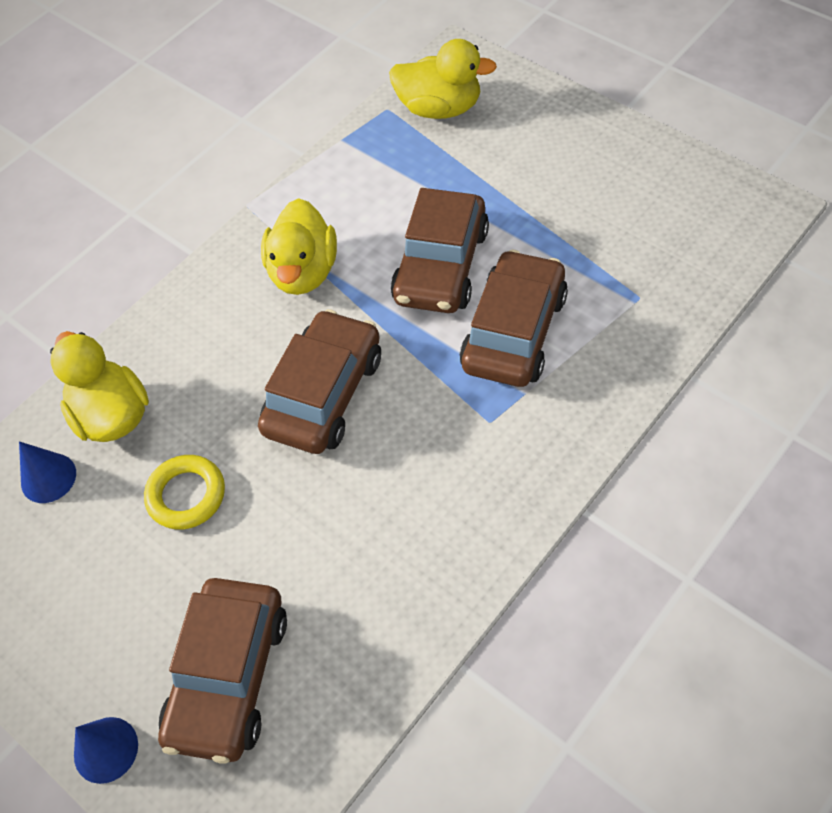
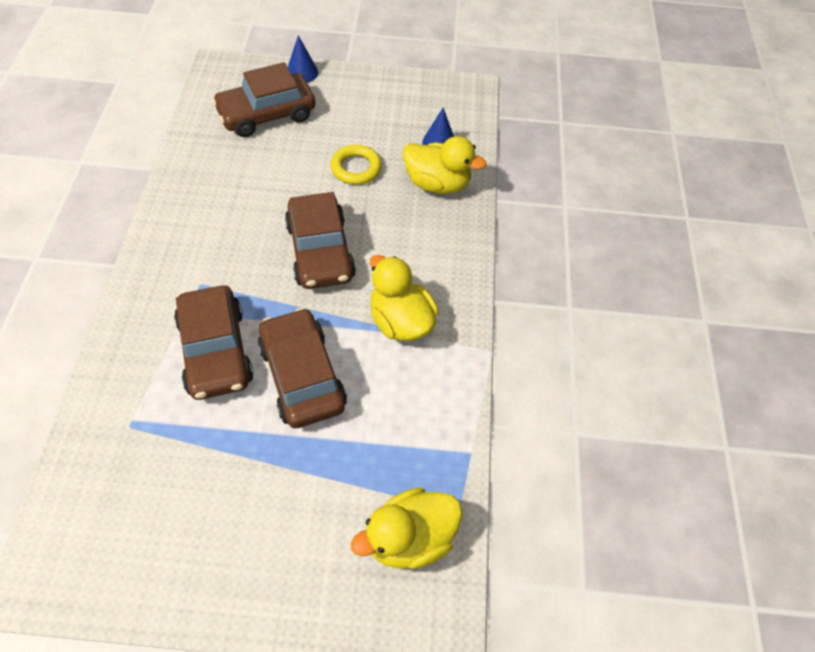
camera: 135 degrees right, 0 degrees up
brown car [158,578,287,764] -> brown car turned 90 degrees counterclockwise [212,62,315,137]

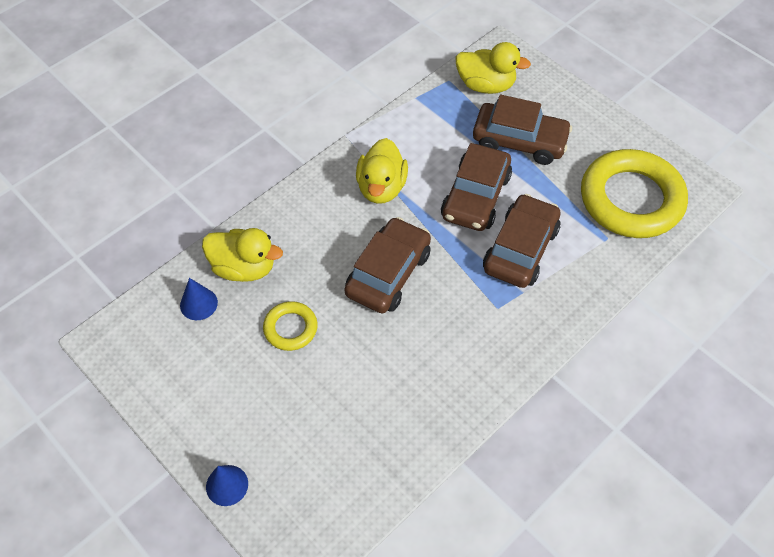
camera: 135 degrees left, 0 degrees up
brown car [212,62,315,137] -> brown car moved to [473,95,572,165]
yellow duck [403,136,486,194] -> yellow duck turned 135 degrees clockwise [202,228,283,282]
none -> yellow ring [581,149,688,238]

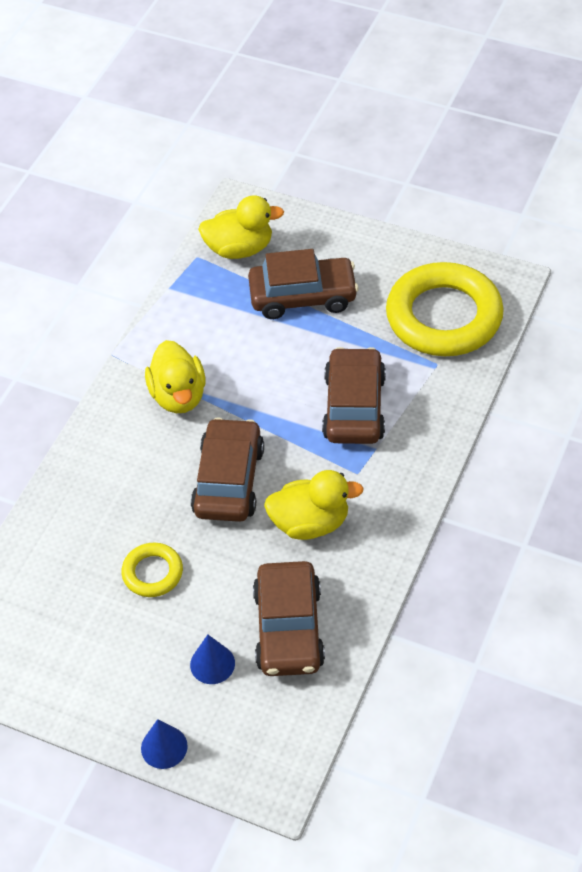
camera: 20 degrees left, 5 degrees down
blue cone [180,278,218,320] -> blue cone moved to [190,635,235,684]
yellow duck [202,228,283,282] -> yellow duck moved to [264,470,364,540]
brown car [441,143,512,231] -> brown car moved to [253,561,325,676]

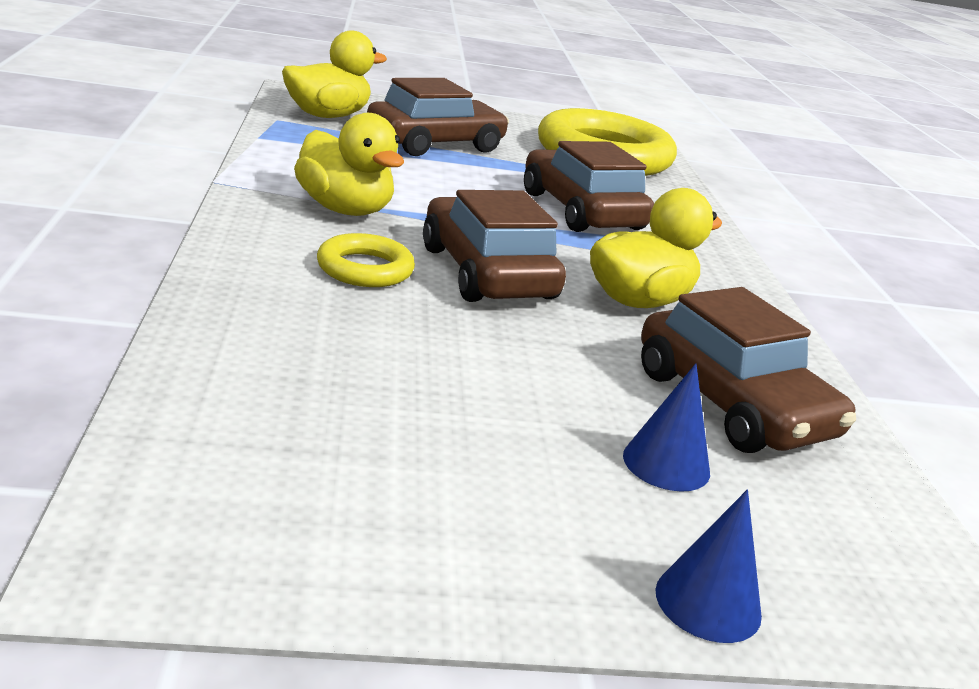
camera: 35 degrees left, 25 degrees down
yellow ring [121,543,183,597] -> yellow ring moved to [317,233,415,287]

